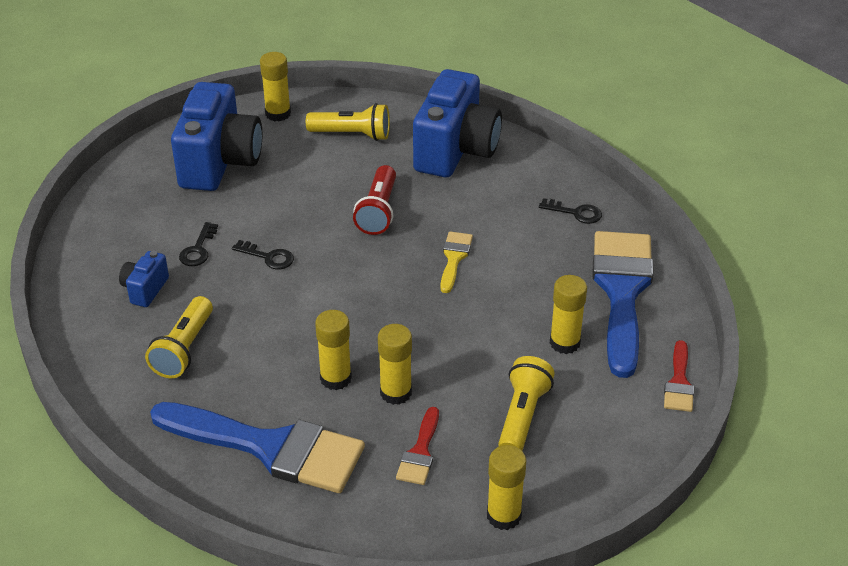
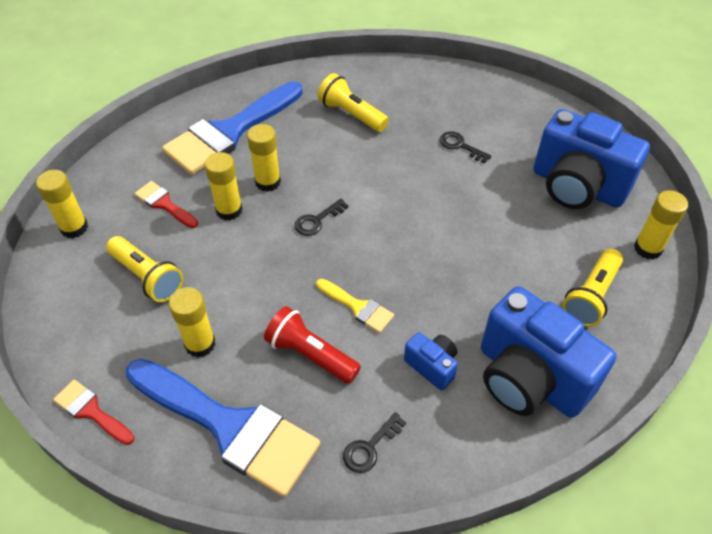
camera: 115 degrees right, 10 degrees up
blue camera [119,251,169,307] -> blue camera moved to [404,332,458,390]
black key [232,240,294,269] -> black key moved to [295,199,349,236]
red flashlight [353,165,396,235] -> red flashlight moved to [264,306,361,384]

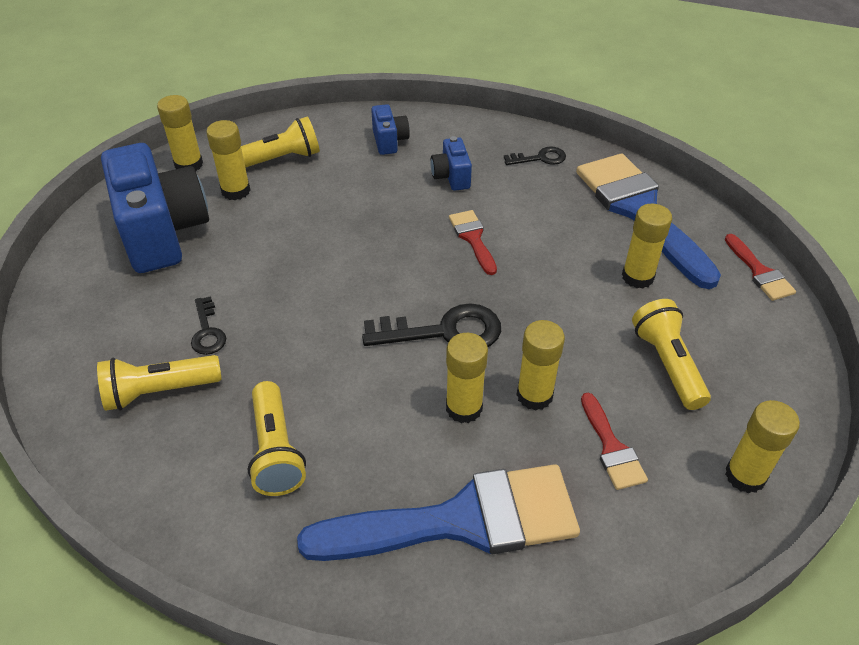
camera: 145 degrees left, 5 degrees down
red flashlight [264,306,361,384] -> none
black key [295,199,349,236] -> black key [362,303,501,347], size x1.79
yellow brush [316,279,394,333] -> red brush [449,210,497,275]
blue camera [481,286,616,418] -> blue camera [371,104,410,155], size x0.45
none -> yellow flashlight [97,355,222,411]
none -> yellow glue stick [206,120,250,200]

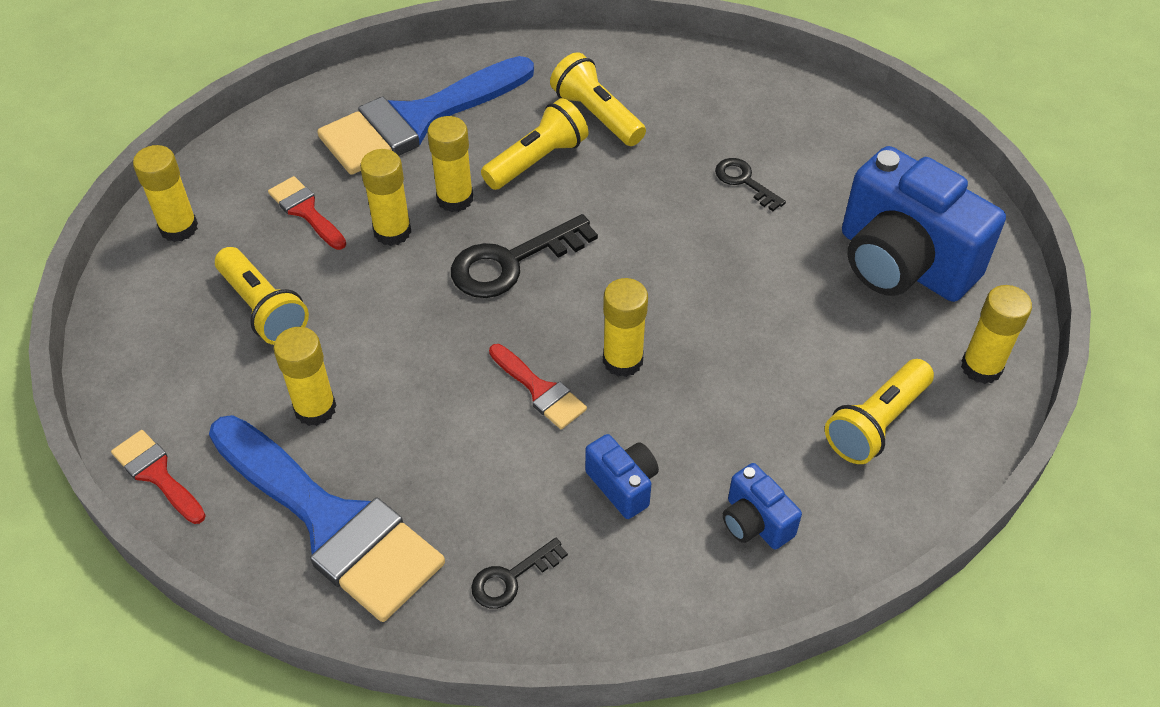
camera: 155 degrees right, 5 degrees up
yellow flashlight [97,355,222,411] -> yellow flashlight moved to [481,98,588,190]
yellow glue stick [206,120,250,200] -> yellow glue stick moved to [603,278,648,377]

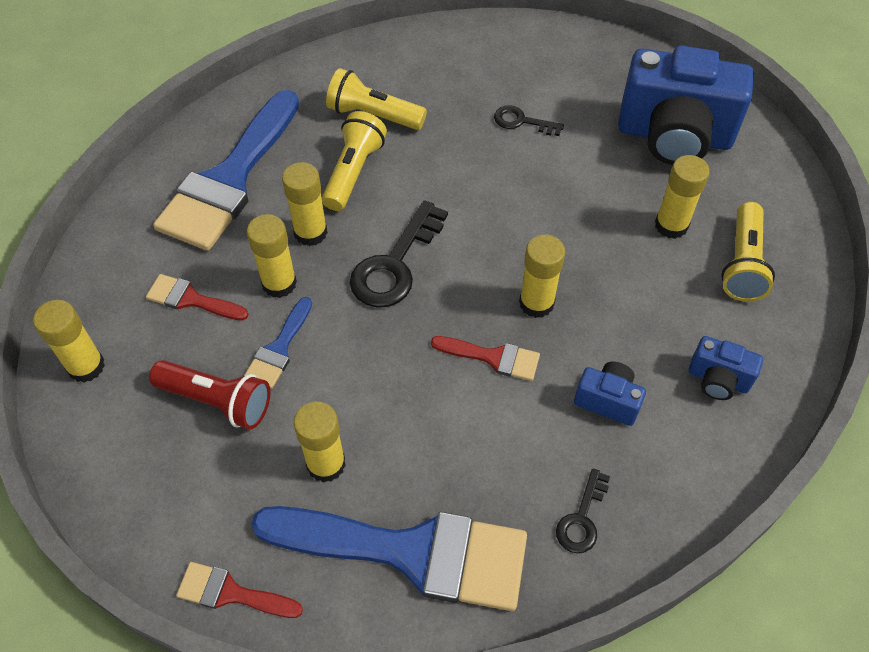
camera: 30 degrees left, 5 degrees up
yellow flashlight [215,247,309,345] -> red flashlight [149,360,271,429]
yellow glue stick [961,285,1032,384] -> yellow glue stick moved to [655,155,710,239]
none -> blue brush [244,297,312,389]

